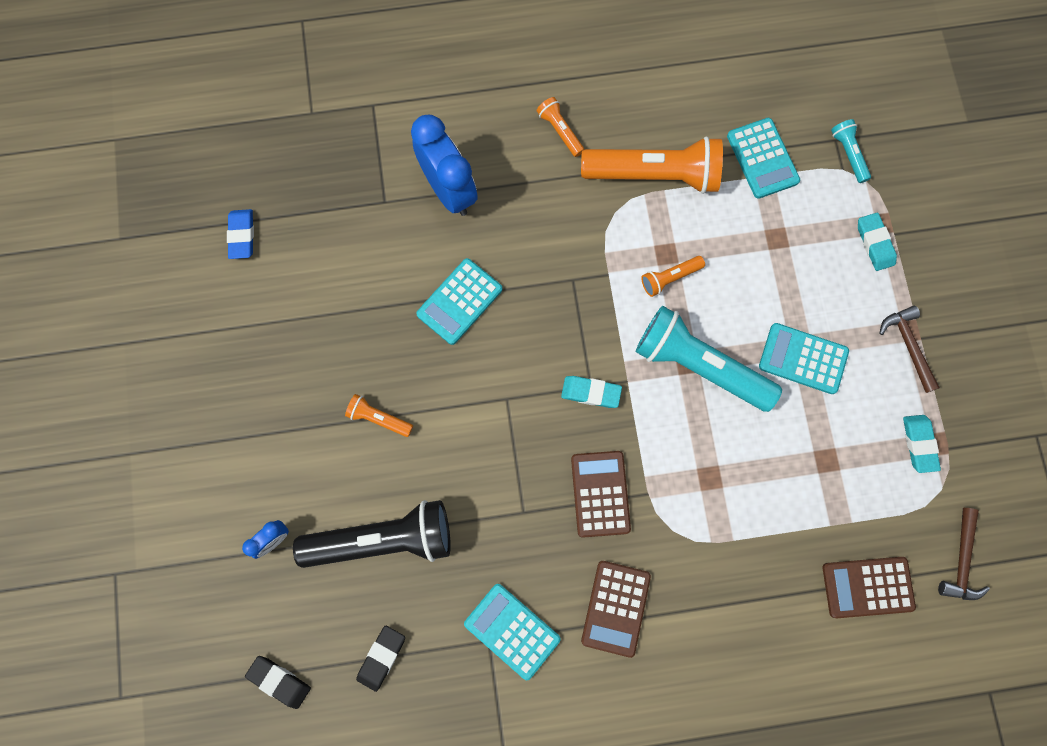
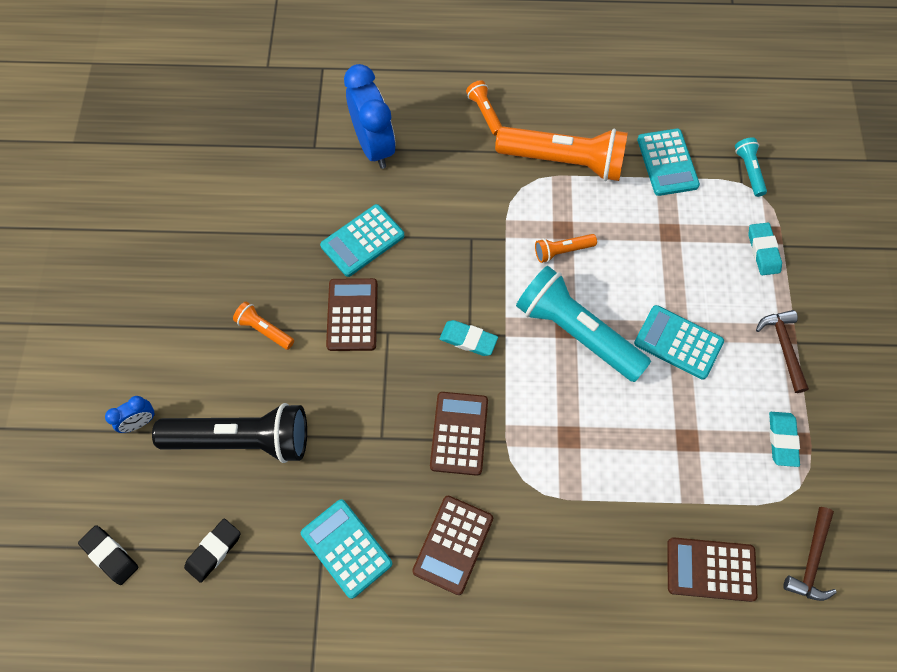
camera: 10 degrees right, 10 degrees down
blue eraser [227,209,254,259] -> none
none -> brown calculator [326,278,378,351]

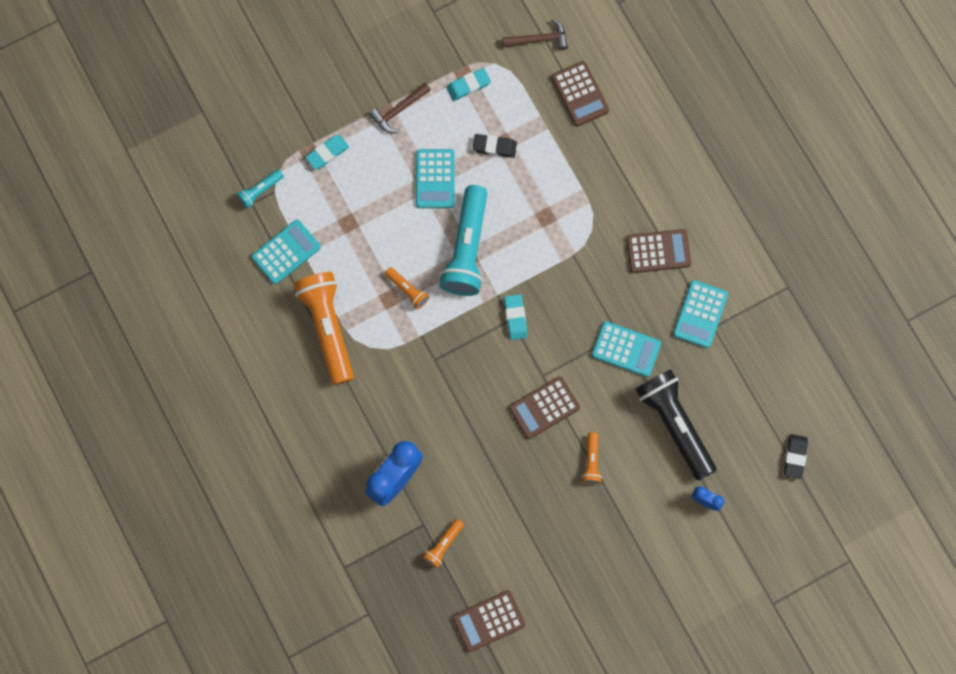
camera: 120 degrees left, 10 degrees up
black eraser [184,519,241,583] -> black eraser moved to [473,134,517,158]
turquoise calculator [320,204,404,277] -> turquoise calculator moved to [592,321,661,377]
brown calculator [430,392,488,476] -> brown calculator moved to [453,590,525,652]
orange flashlight [466,80,502,136] -> orange flashlight moved to [423,519,464,568]

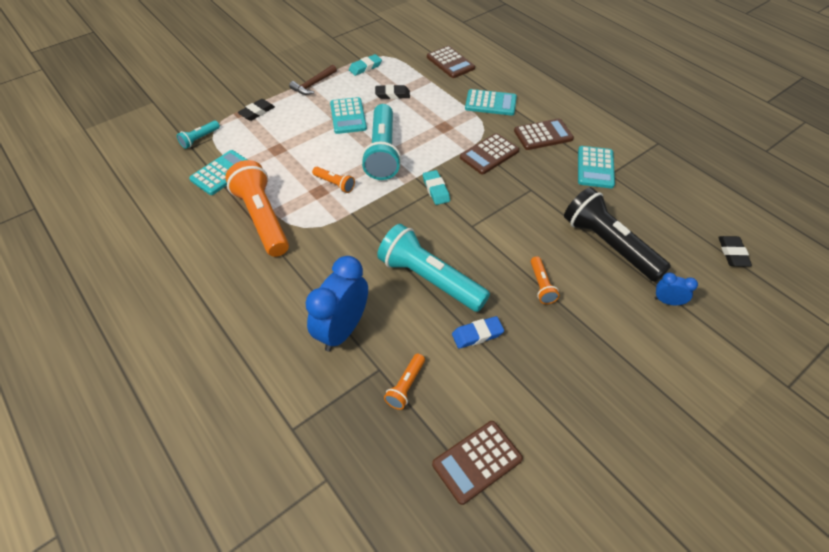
camera: 10 degrees left, 25 degrees down
turquoise eraser [305,135,349,170] -> black eraser [238,99,275,121]
brown hammer [502,18,568,50] -> none
brown calculator [509,376,580,439] -> brown calculator moved to [460,133,519,174]
turquoise calculator [592,321,661,377] -> turquoise calculator moved to [465,89,517,116]
none -> turquoise flashlight [377,224,490,312]
none -> blue eraser [452,316,504,349]

